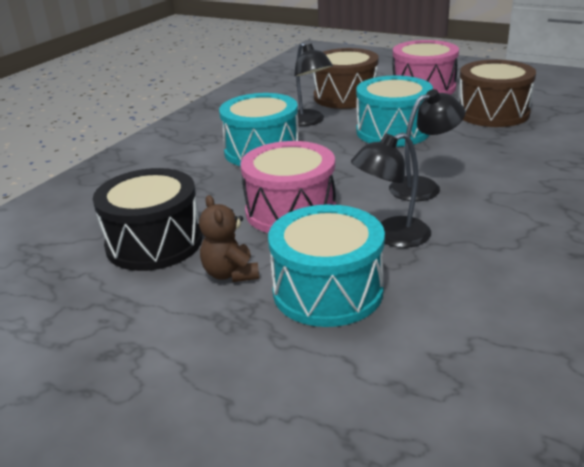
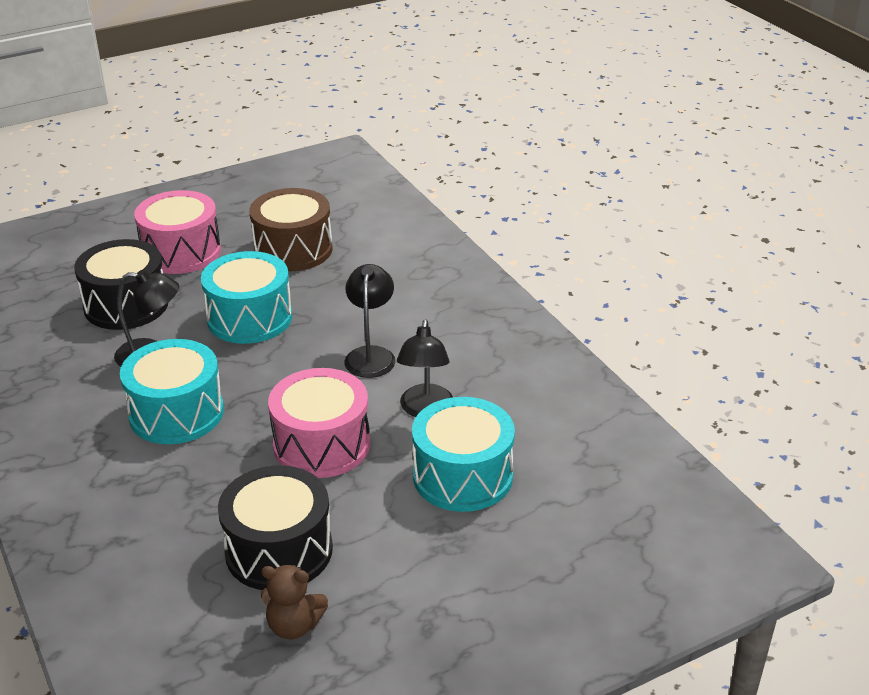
camera: 60 degrees left, 5 degrees up
brown teddy bear [199,195,259,282] -> brown teddy bear moved to [261,565,328,639]
brown drum [313,48,379,109] -> black drum [74,239,168,330]

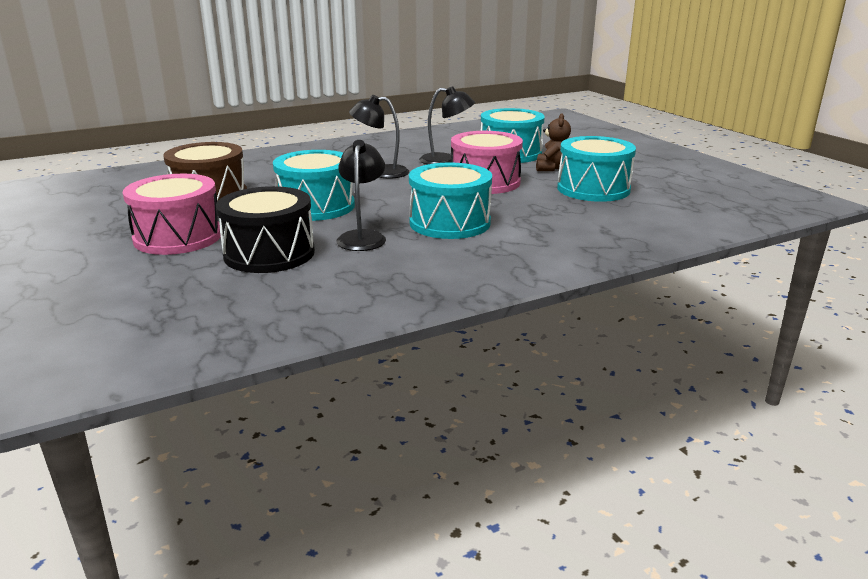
camera: 90 degrees left, 10 degrees down
black drum [218,465,333,590] -> turquoise drum [557,136,636,202]
brown teddy bear [261,565,328,639] -> brown teddy bear moved to [536,113,571,171]

